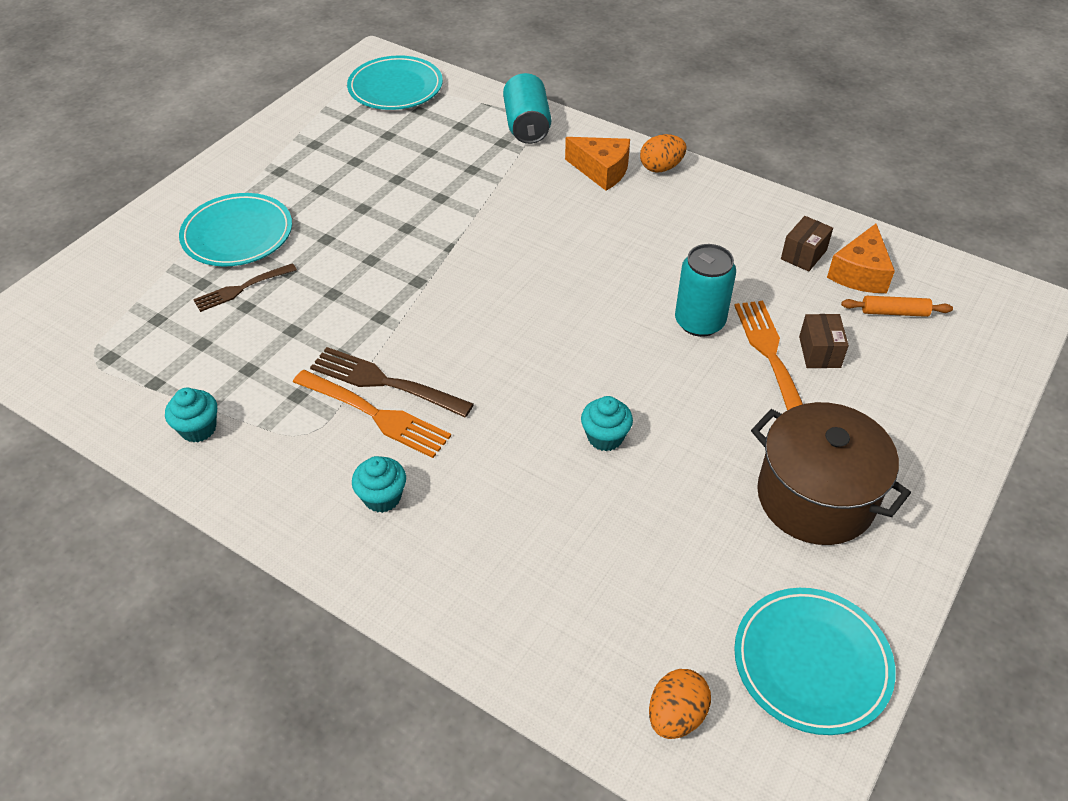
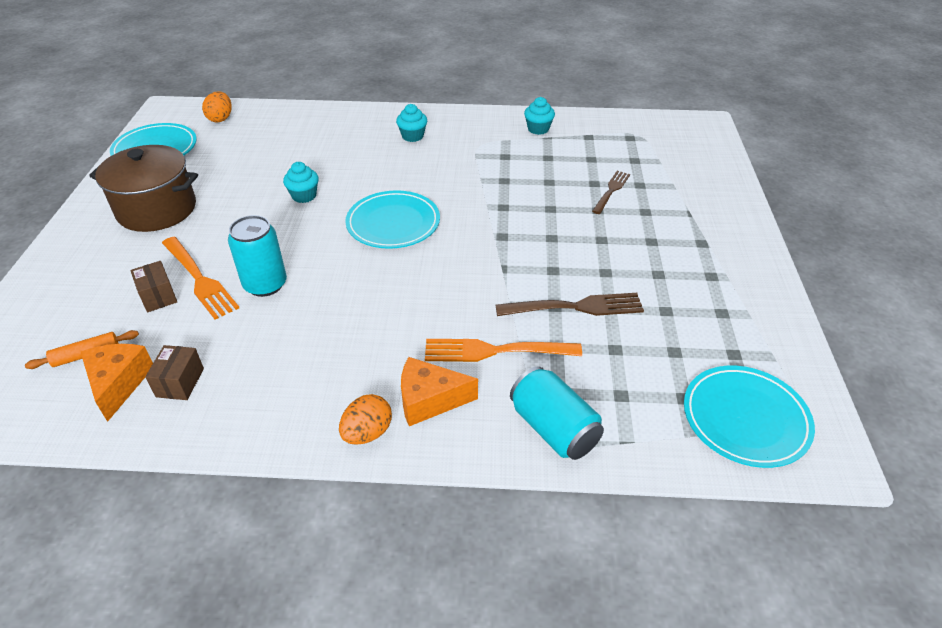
camera: 150 degrees right, 5 degrees down
turquoise plate [179,193,292,266] -> turquoise plate moved to [345,190,440,249]
orange fork [293,370,451,458] -> orange fork moved to [425,339,582,362]
brown fork [310,347,474,418] -> brown fork moved to [495,293,644,316]

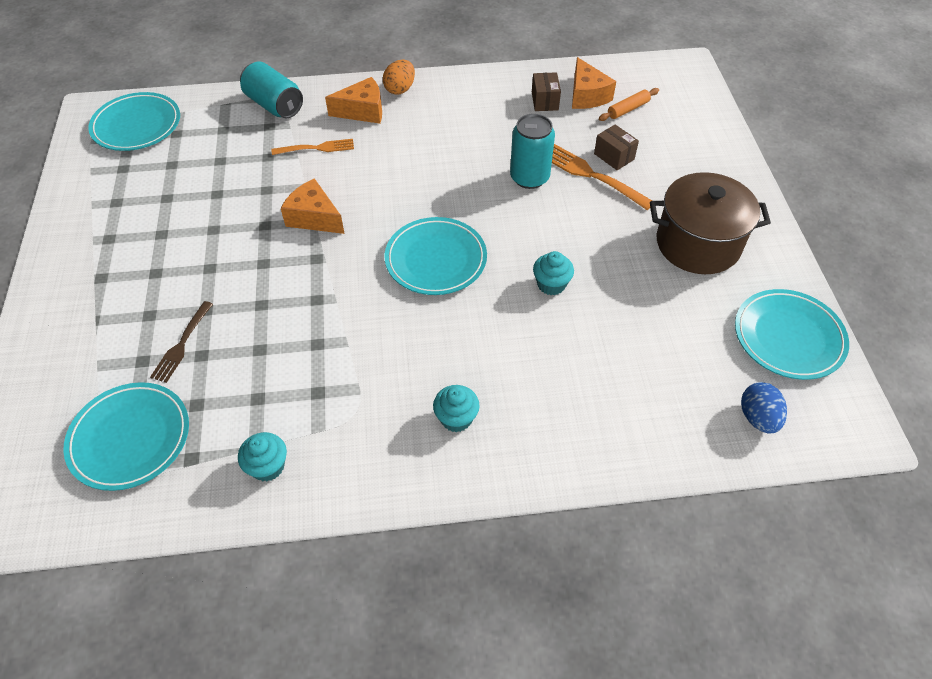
camera: 170 degrees right, 10 degrees up
orange egg [202,91,232,123] -> blue egg [741,382,787,433]
orange fork [425,339,582,362] -> orange fork [272,139,354,155], size x0.65
brown fork [495,293,644,316] -> none
none -> turquoise plate [63,382,189,491]
none -> orange cheese [281,178,345,234]

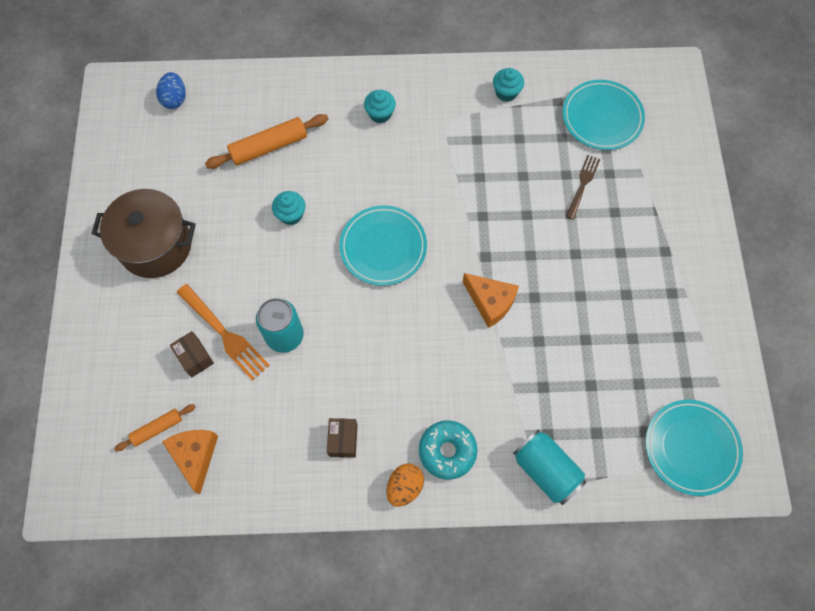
camera: 175 degrees left, 15 degrees up
orange fork [272,139,354,155] -> none
orange cheese [325,77,382,124] -> turquoise donut [419,420,477,480]
brown box [532,72,561,111] -> brown box moved to [327,418,357,458]
turquoise plate [735,289,849,380] -> none
none -> orange rolling pin [205,114,328,169]

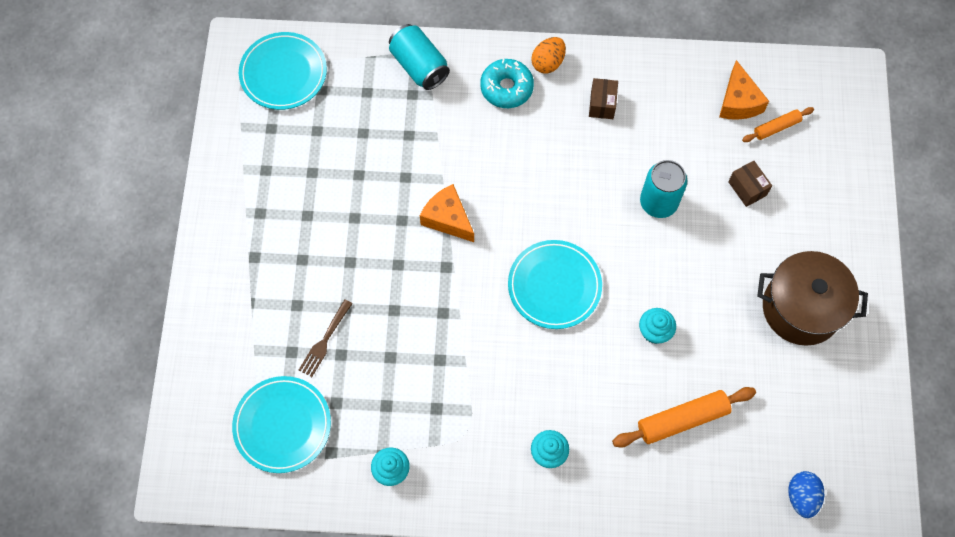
camera: 175 degrees left, 0 degrees up
orange fork [177,284,270,381] -> none

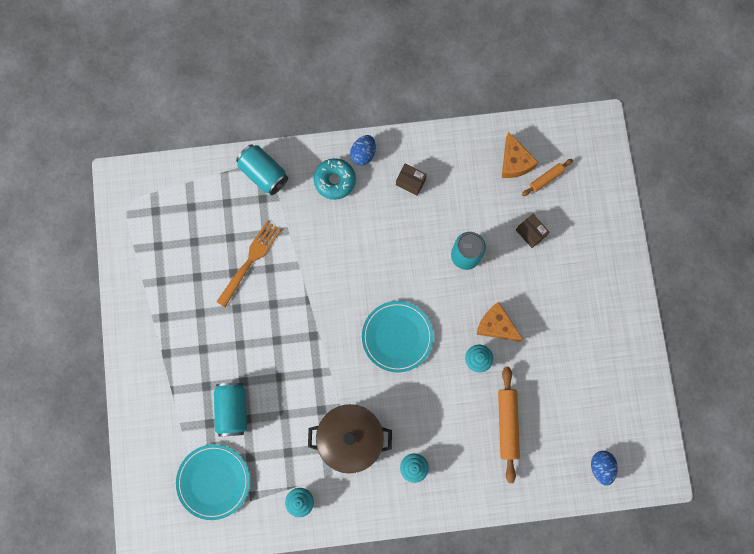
camera: 10 degrees left, 10 degrees up
turquoise plate [239,32,327,110] -> none
brown fork [299,299,353,377] -> turquoise can [214,383,247,437]
orange cheese [420,184,474,242] -> orange cheese moved to [476,302,523,342]
orange egg [531,37,566,74] -> blue egg [350,135,376,165]
brown box [589,78,618,119] -> brown box turned 60 degrees counterclockwise [396,164,427,196]
orange rolling pin [612,387,756,447] -> orange rolling pin turned 60 degrees counterclockwise [498,367,520,483]
brown pot [757,251,868,346] -> brown pot moved to [308,404,392,474]
none -> orange fork [216,221,281,307]

